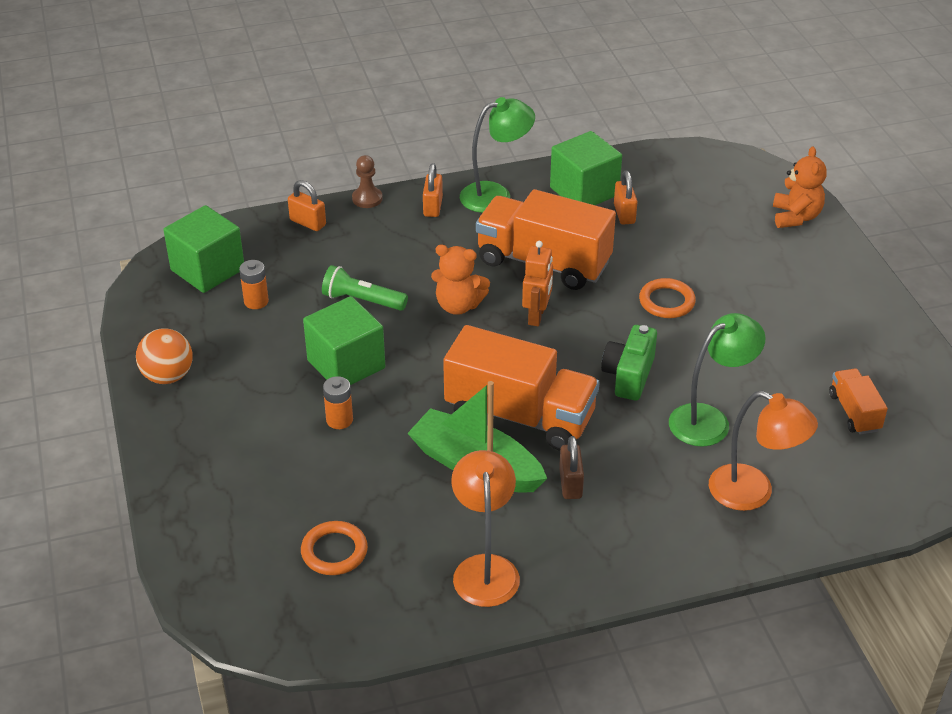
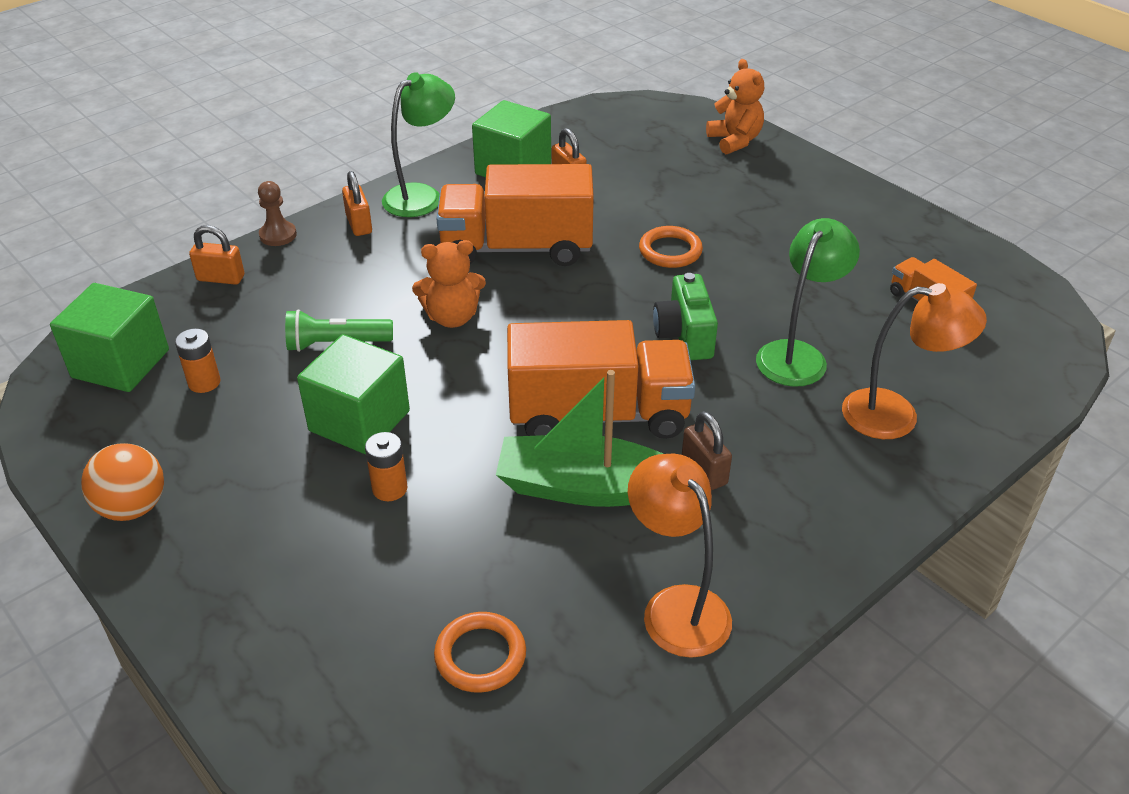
camera: 25 degrees left, 0 degrees up
orange robot [522,241,553,326] -> none

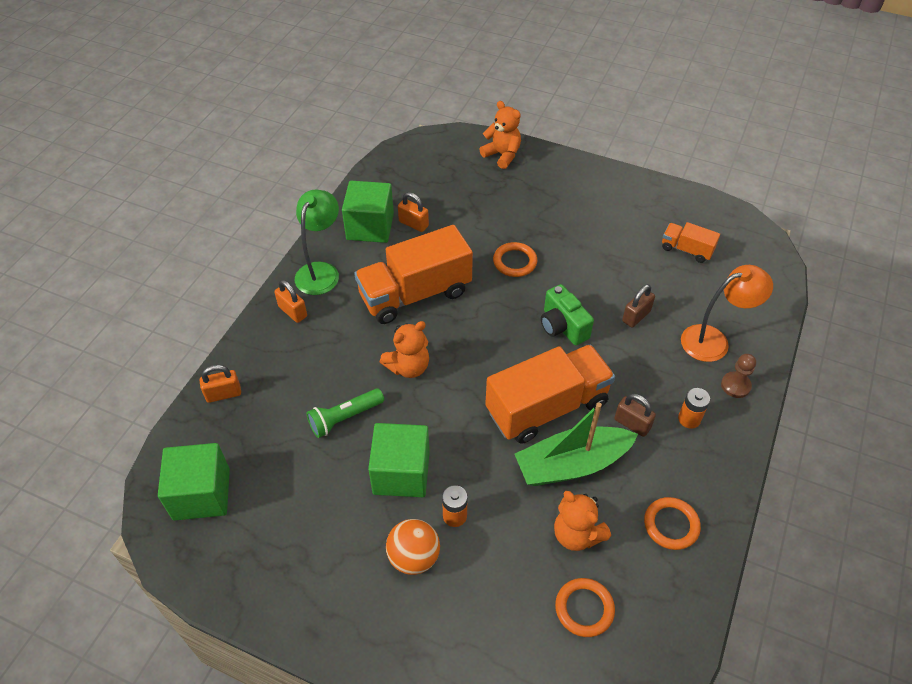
camera: 25 degrees left, 10 degrees up
orange ball [81,443,164,521] -> orange ball moved to [386,519,440,575]
orange battery [175,329,221,393] -> orange battery moved to [678,388,710,429]
brown pawn [258,181,297,246] -> brown pawn moved to [721,354,756,398]
orange lamp [628,454,732,658] -> orange ring [644,497,701,550]
green lamp [756,218,860,387] -> brown padlock [622,284,655,328]
none -> orange teddy bear [554,491,611,551]

